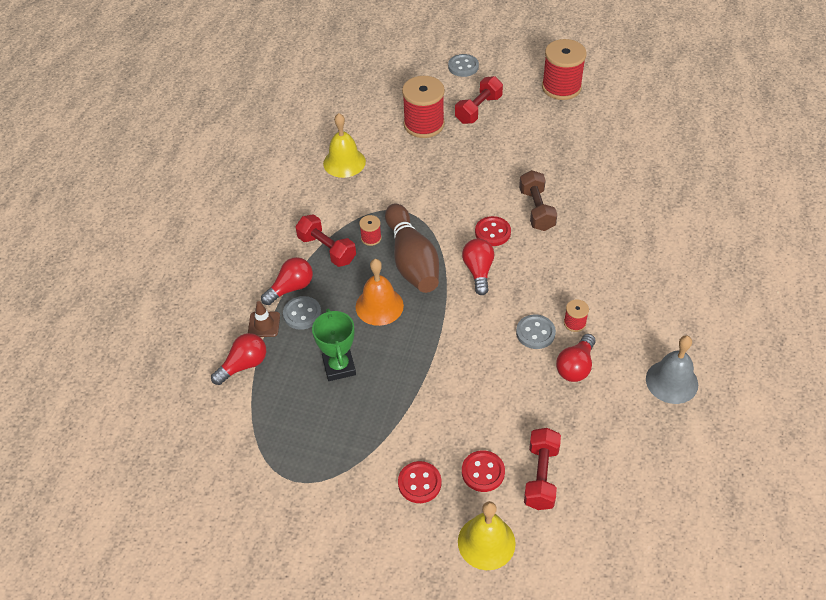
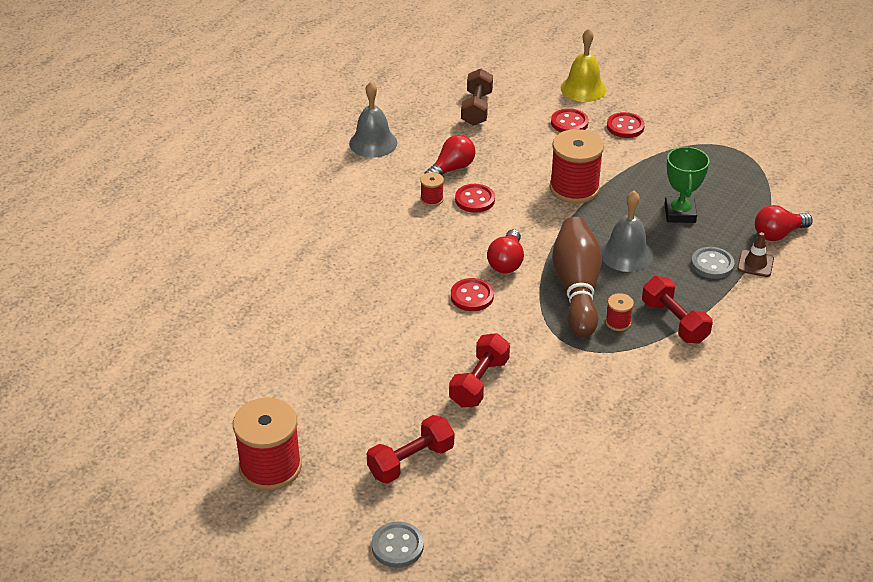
camera: 165 degrees left, 10 degrees down
red light bulb [261,257,313,305] -> none
yellow bell [323,113,366,178] -> none
orange bell [356,259,404,326] -> grey bell [601,191,653,272]
red spool [402,76,445,138] -> red spool moved to [550,129,604,204]
grey button [516,315,556,349] -> red button [455,184,495,213]
brown dumbbell [519,170,557,231] -> brown dumbbell moved to [461,69,493,126]
red dumbbell [524,428,561,510] -> red dumbbell moved to [449,333,510,407]

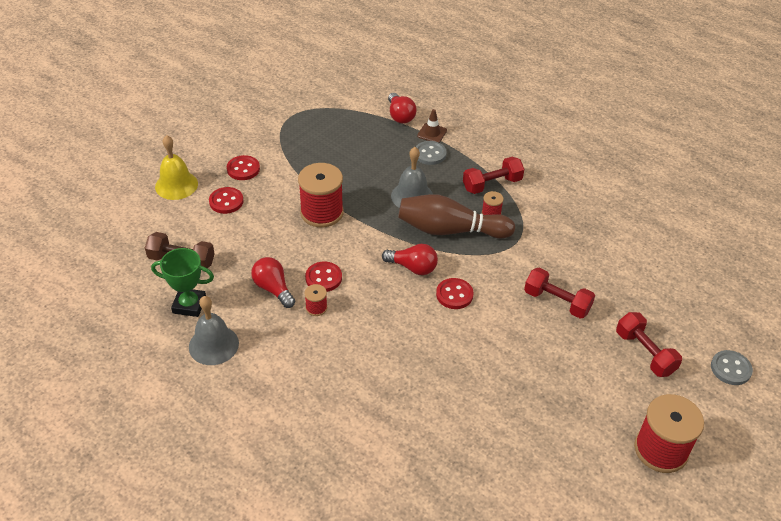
camera: 85 degrees left, 5 degrees up
green trophy [664,146,710,223] -> green trophy moved to [151,248,214,317]

